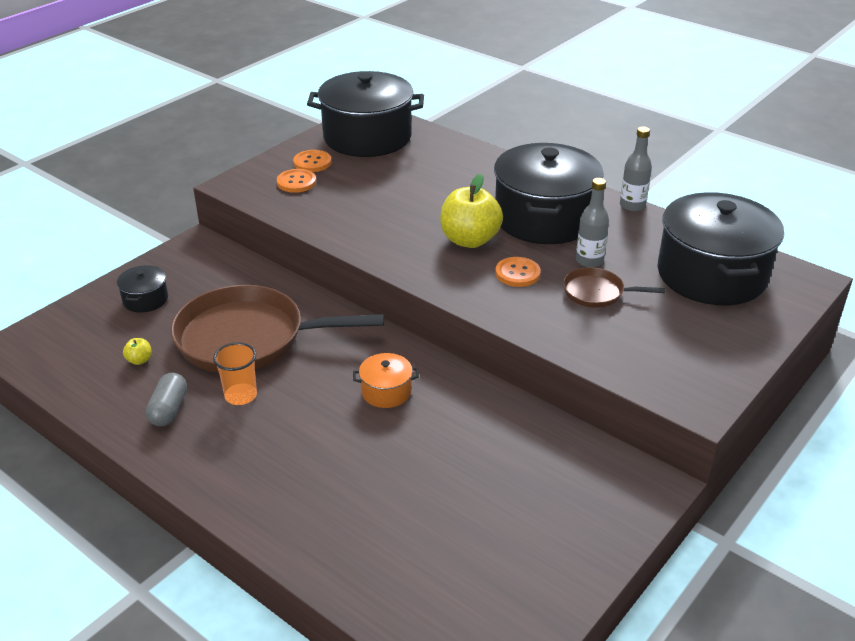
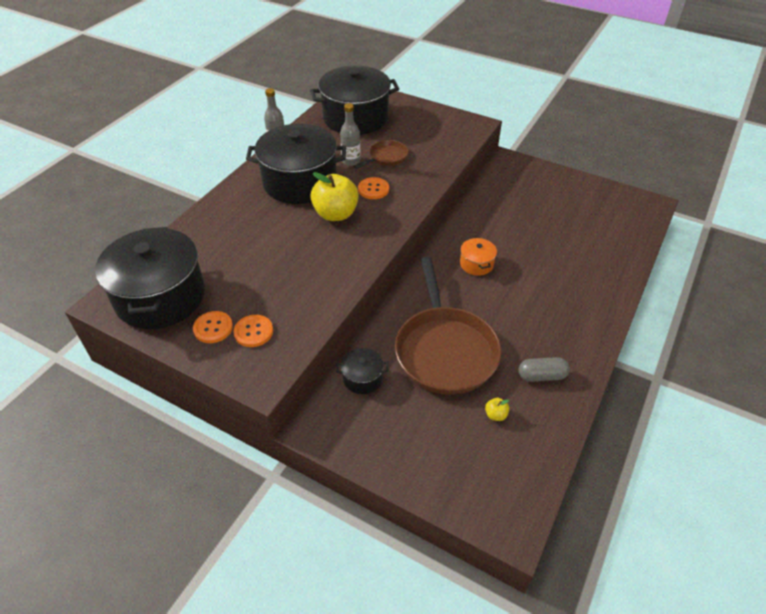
camera: 100 degrees left, 10 degrees up
black pot [117,265,168,313] -> black pot moved to [336,348,388,394]
orange cup [213,342,257,405] -> none
brown pan [563,267,665,308] -> brown pan turned 135 degrees counterclockwise [354,140,408,169]

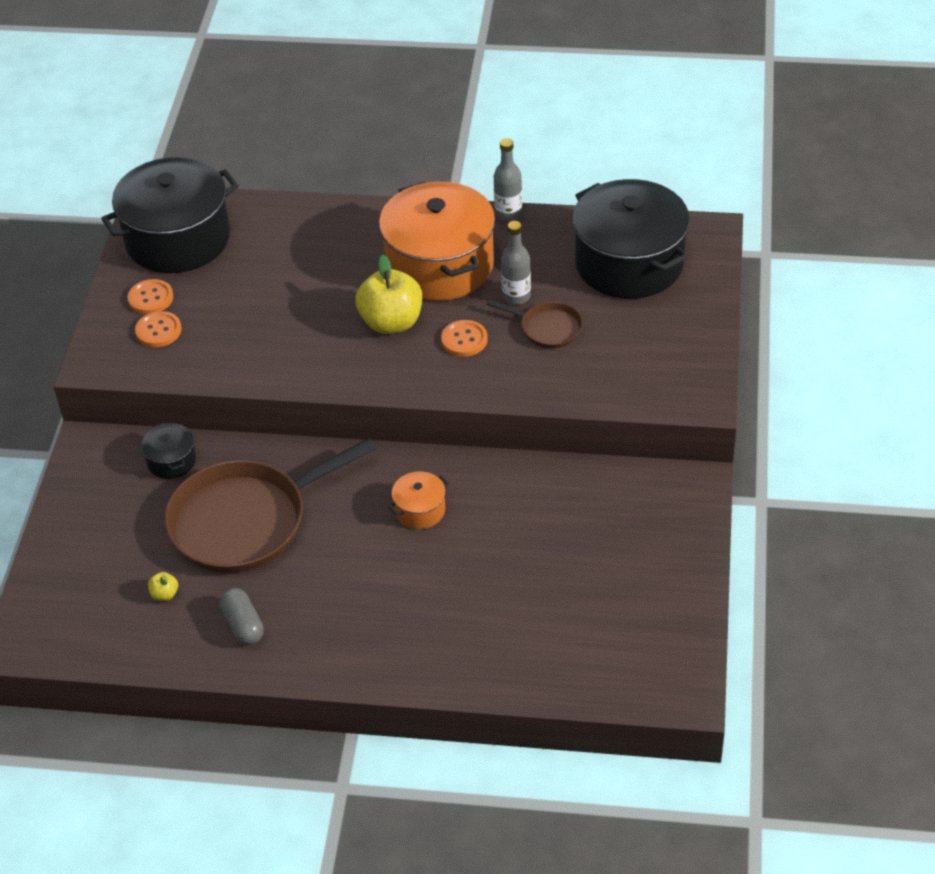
camera: 70 degrees right, 0 degrees up
black pot [246,124,346,204] -> orange pot [379,182,495,301]

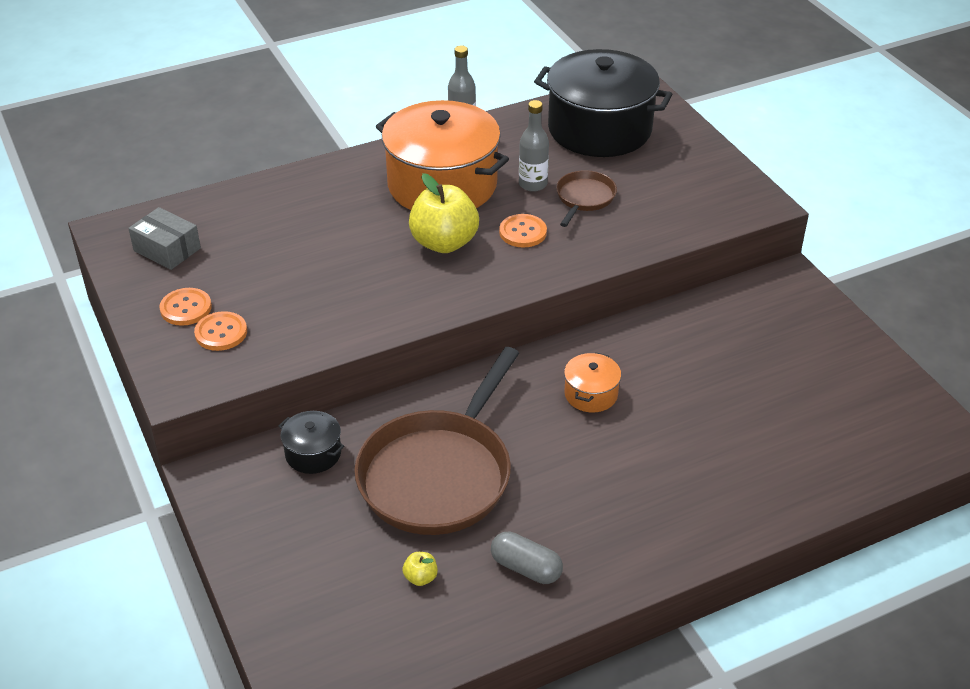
camera: 35 degrees left, 5 degrees down
black pot [101,157,239,273] -> grey box [128,207,201,270]
brown pan [487,299,583,348] -> brown pan turned 60 degrees counterclockwise [556,170,617,227]

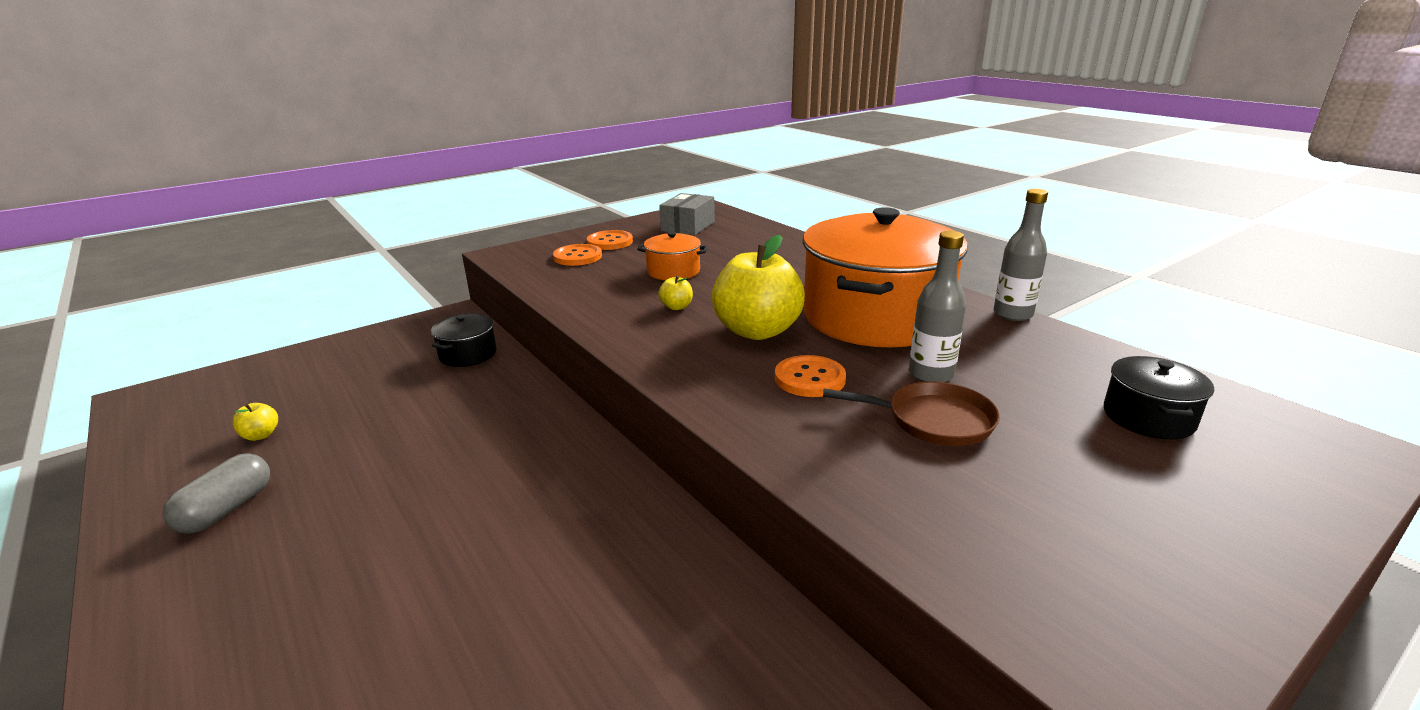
camera: 80 degrees right, 15 degrees down
brown pan [354,347,519,535] -> none
black pot [534,49,672,157] -> black pot [1104,356,1214,439], size x0.43
orange pot [564,353,621,413] -> orange pot moved to [637,232,708,280]
none -> yellow apple [658,276,693,310]

